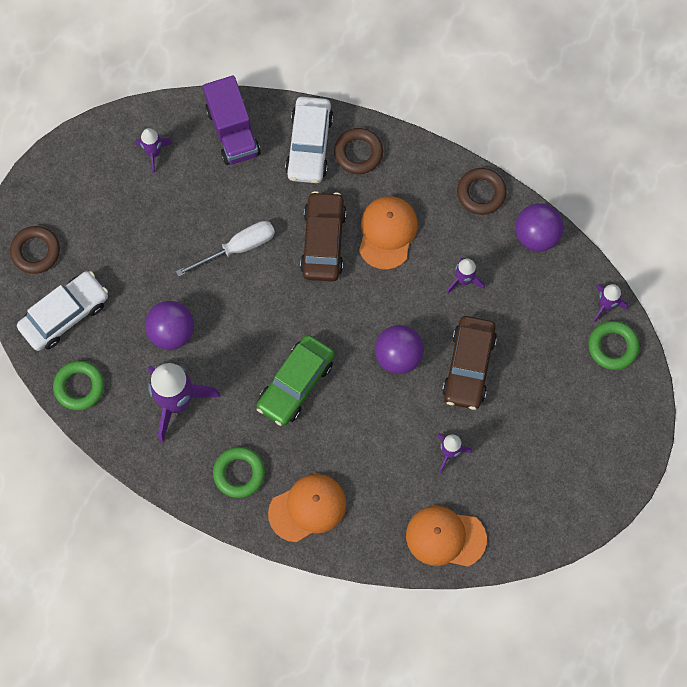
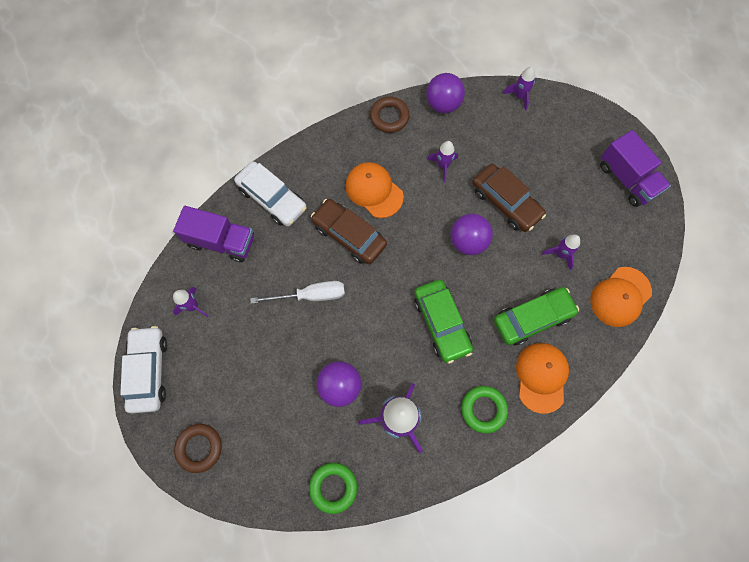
camera: 55 degrees left, 0 degrees up
white car [17,271,108,351] -> white car moved to [120,326,167,413]
white screwdriver [176,221,275,277] -> white screwdriver turned 75 degrees clockwise [250,281,345,304]
brown ring [334,128,383,174] -> none
green ring [588,321,639,370] -> none
none -> green car [494,287,579,345]
none -> purple truck [600,130,671,207]

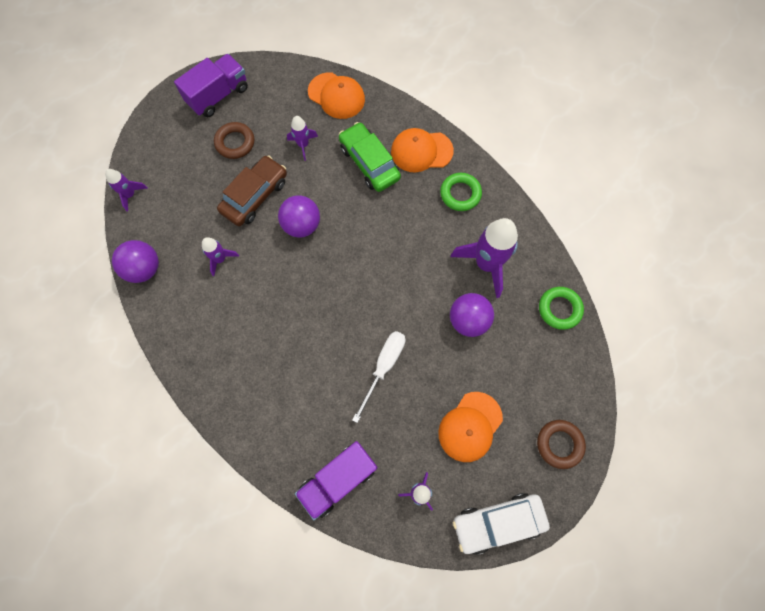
camera: 100 degrees left, 0 degrees up
purple truck [173,206,254,262] -> purple truck turned 135 degrees counterclockwise [295,441,378,520]
white car [234,161,307,226] -> none
white screwdriver [250,281,345,304] -> white screwdriver turned 45 degrees clockwise [352,331,405,423]
brown car [311,199,387,264] -> none
orange cap [345,162,404,218] -> orange cap moved to [438,392,503,462]
brown ring [370,97,410,133] -> brown ring moved to [214,122,254,159]
green car [414,280,473,364] -> none

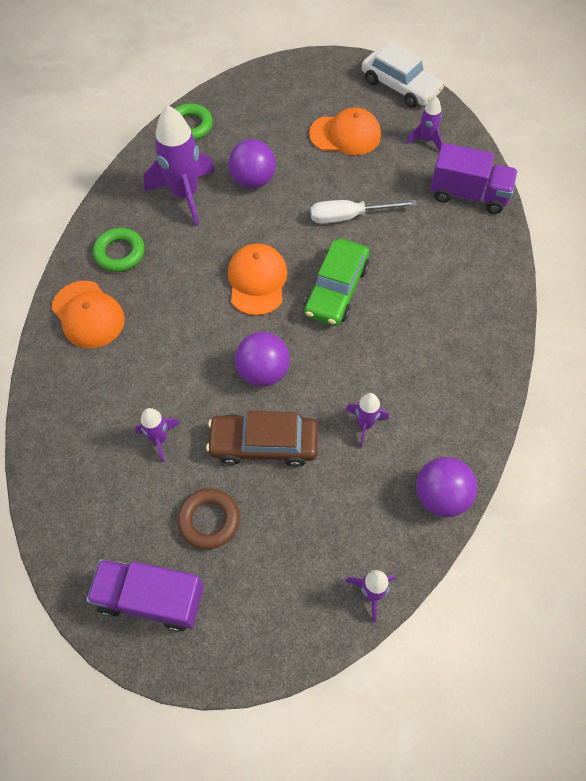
camera: 125 degrees left, 10 degrees down
orange cap [308,72,365,119] -> orange cap moved to [228,244,287,316]
green car [339,122,401,192] -> green car moved to [304,238,369,326]
brown ring [537,420,586,469] -> none

